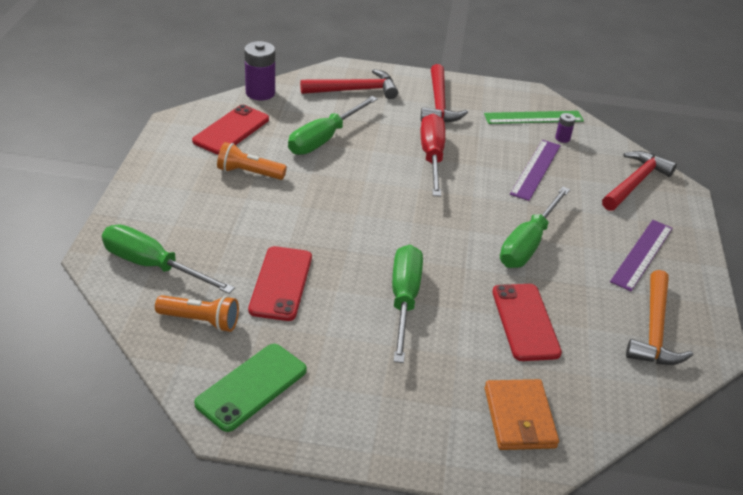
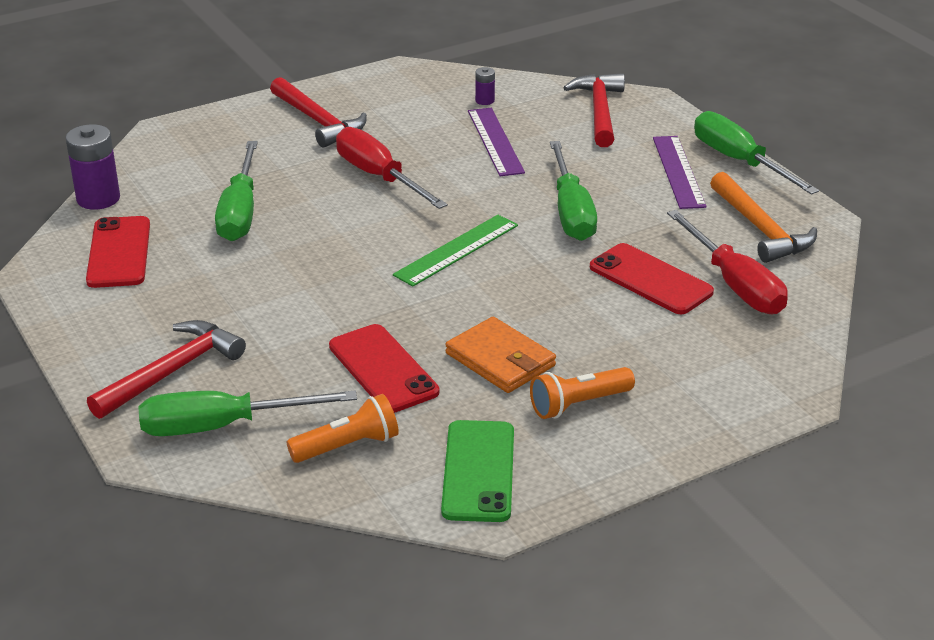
camera: 35 degrees left, 5 degrees down
orange flashlight [217,142,287,180] -> orange flashlight moved to [530,367,635,419]
red hammer [300,69,398,99] -> red hammer moved to [87,320,246,419]
green screwdriver [392,245,423,363] -> green screwdriver moved to [694,111,819,195]
green ruler [484,111,584,124] -> green ruler moved to [393,215,518,287]
orange wallet [485,379,559,450] -> orange wallet moved to [445,317,556,393]
none -> red screwdriver [667,210,788,314]

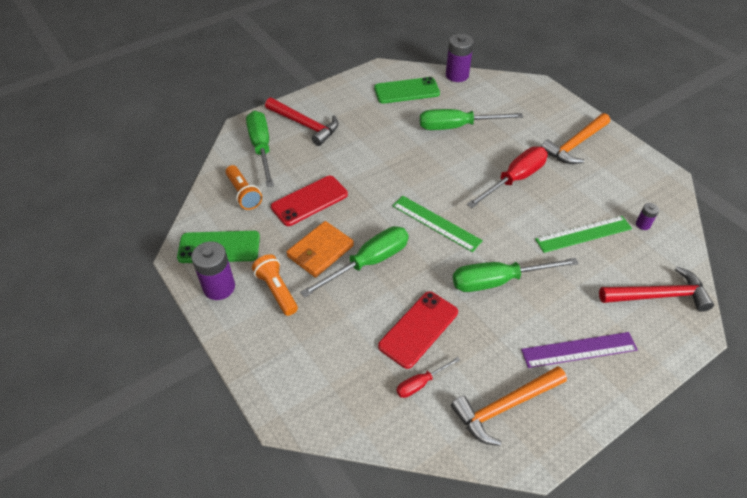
camera: 85 degrees right, 15 degrees up
red phone [86,216,150,288] -> green phone [374,77,440,104]
red hammer [270,77,367,148] -> orange hammer [541,113,610,164]
purple ruler [468,108,525,176] -> green ruler [535,216,632,253]
red screwdriver [667,210,788,314] -> red screwdriver [396,357,460,398], size x0.51
green screwdriver [694,111,819,195] -> green screwdriver moved to [300,226,409,298]
none -> purple battery [191,241,235,300]

